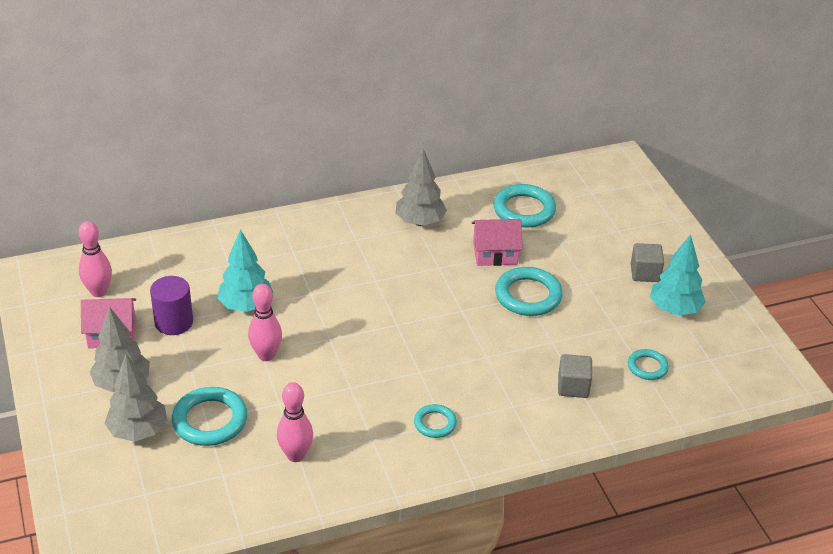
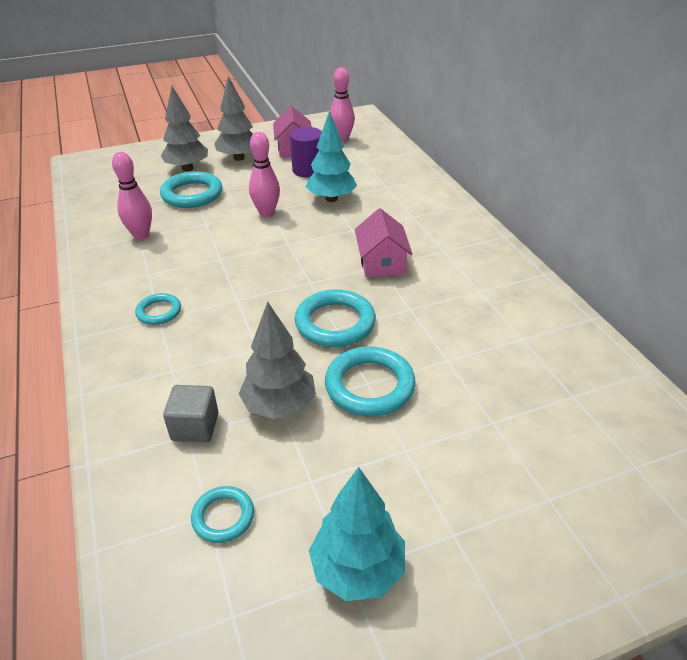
camera: 90 degrees right, 0 degrees up
grey tree [395,148,447,226] -> grey tree moved to [238,301,316,419]
pink house [471,219,523,266] -> pink house moved to [355,208,412,278]
turquoise ring [494,184,556,227] -> turquoise ring moved to [295,289,376,347]
grey cube [631,243,664,282] -> none

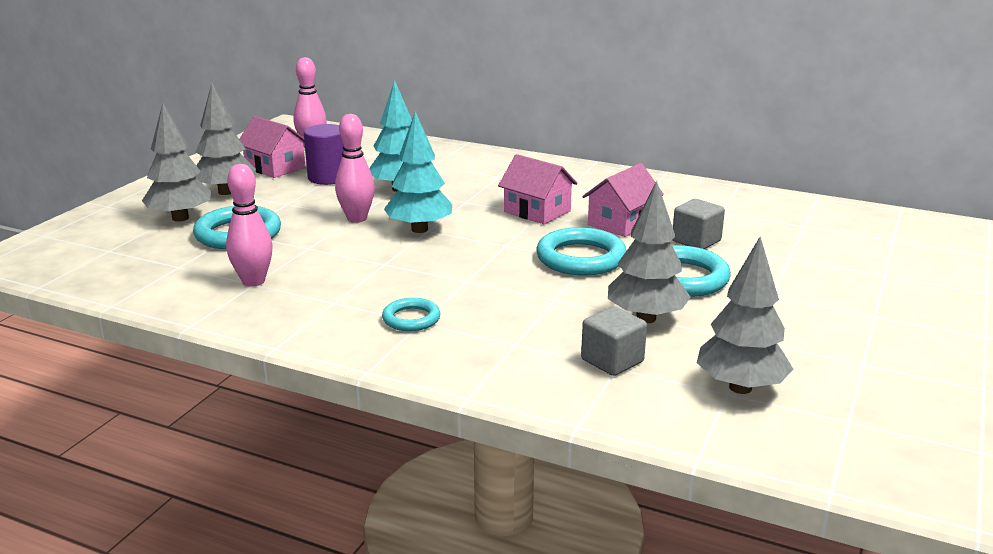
camera: 45 degrees left, 15 degrees down
turquoise ring [191,486,254,543] -> grey tree [697,237,793,394]
turquoise tree [309,467,405,601] -> turquoise tree moved to [384,111,453,233]
none -> pink house [582,163,664,237]
none -> grey cube [673,199,725,249]

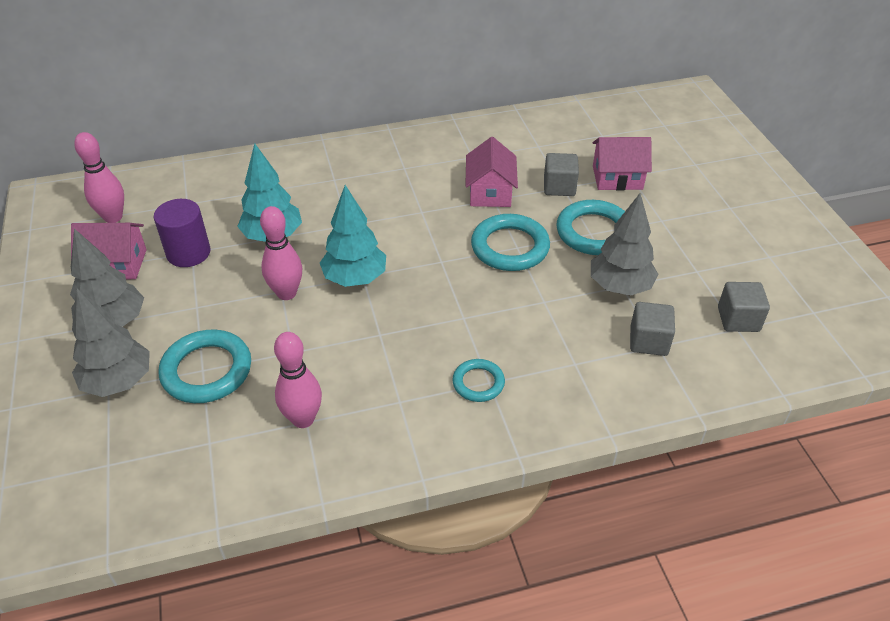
camera: 40 degrees left, 20 degrees up
pink house [498,154,577,224] -> pink house moved to [593,137,652,190]
grey tree [697,237,793,394] -> grey cube [718,282,770,332]

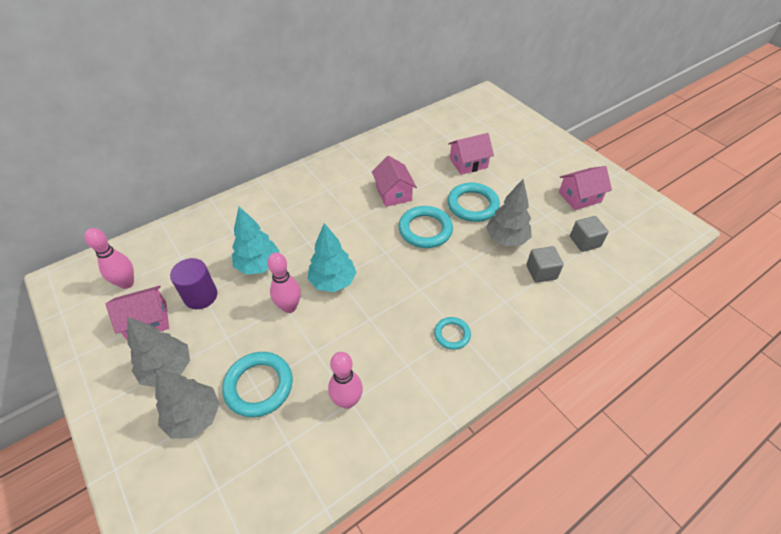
camera: 20 degrees left, 5 degrees up
grey cube [544,153,579,196] -> none
none -> pink house [559,166,612,210]

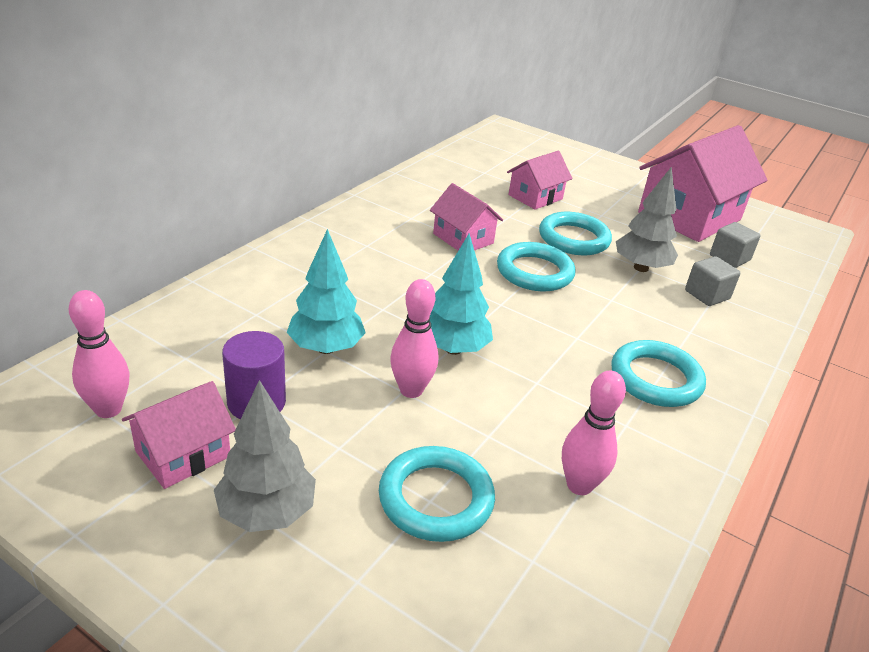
camera: 25 degrees left, 15 degrees down
grey tree [155,370,220,439] -> none
turquoise ring [434,317,471,350] -> turquoise ring [611,340,706,407], size x1.75
pink house [559,166,612,210] -> pink house [638,125,767,242], size x1.92

